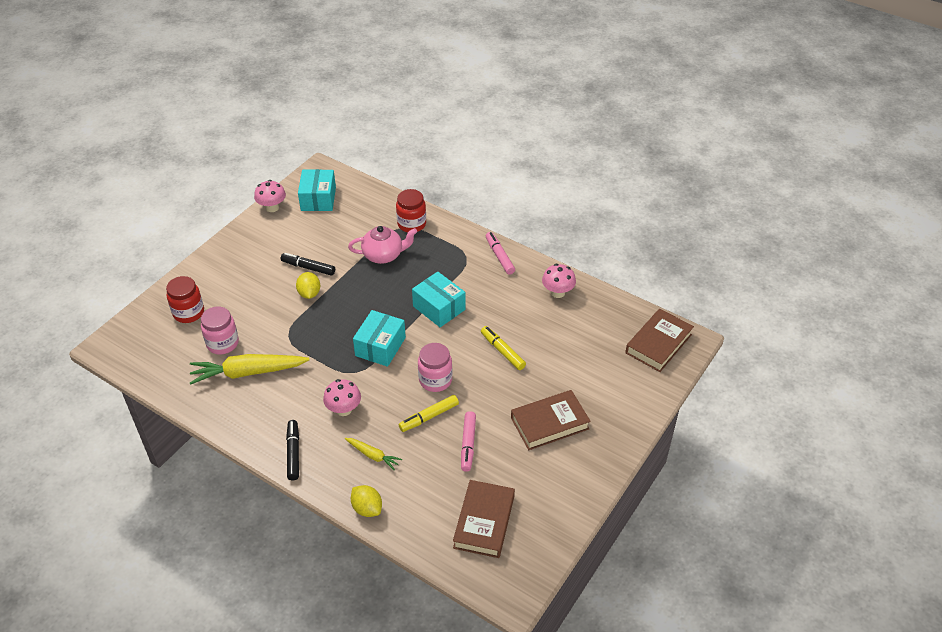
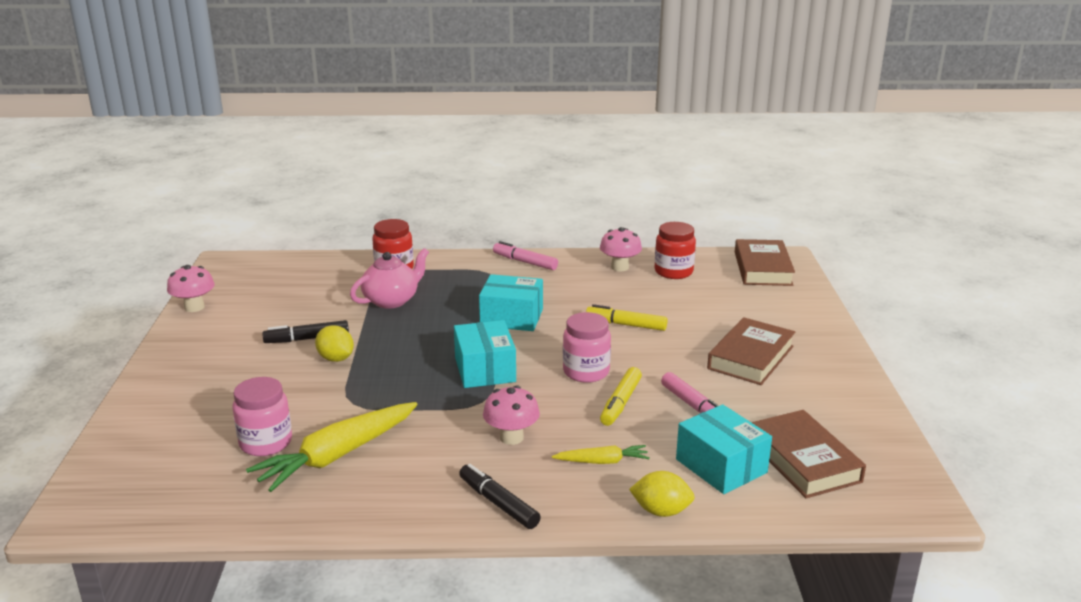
camera: 35 degrees left, 20 degrees down
red jar [166,276,204,323] -> red jar moved to [655,222,696,279]
turquoise box [298,169,336,211] -> turquoise box moved to [676,404,772,494]

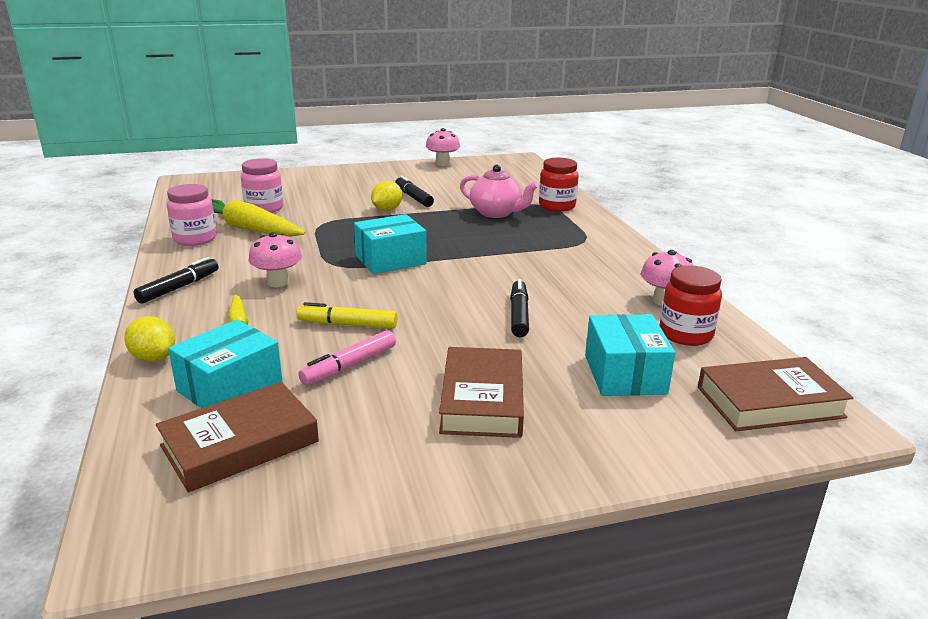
camera: 75 degrees right, 0 degrees up
turquoise box [479,274,543,331] -> turquoise box moved to [585,314,675,396]
pink marker [493,241,558,270] -> none
pink jar [563,312,611,383] -> pink jar moved to [167,184,217,246]
yellow marker [586,304,667,331] -> black marker [510,279,529,337]
yellow lemon [629,471,695,517] -> yellow lemon turned 45 degrees counterclockwise [124,316,175,362]
brown book [707,317,795,385] -> brown book turned 75 degrees clockwise [439,347,524,438]

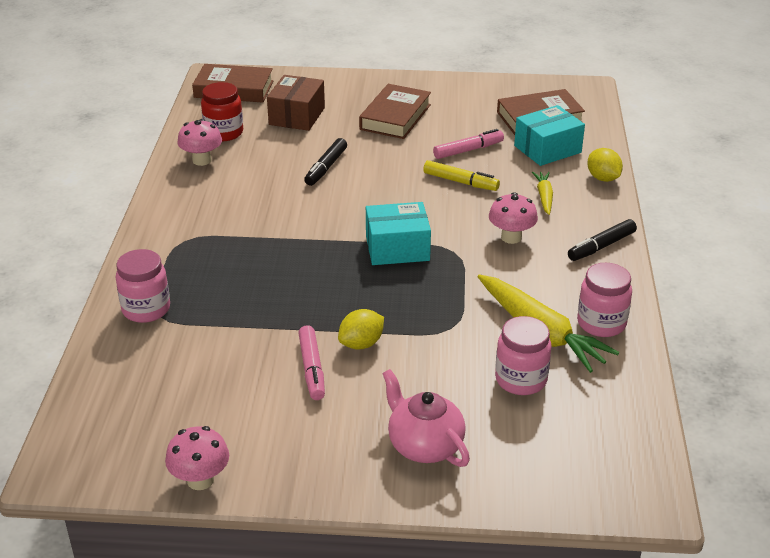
camera: 160 degrees left, 10 degrees up
black marker [395,176,434,207] -> pink marker [298,325,325,400]
pink teapot [460,164,539,218] -> pink teapot moved to [382,369,470,467]
red jar [539,158,579,212] -> pink jar [116,249,170,323]
turquoise box [585,314,675,396] -> brown box [267,75,325,131]

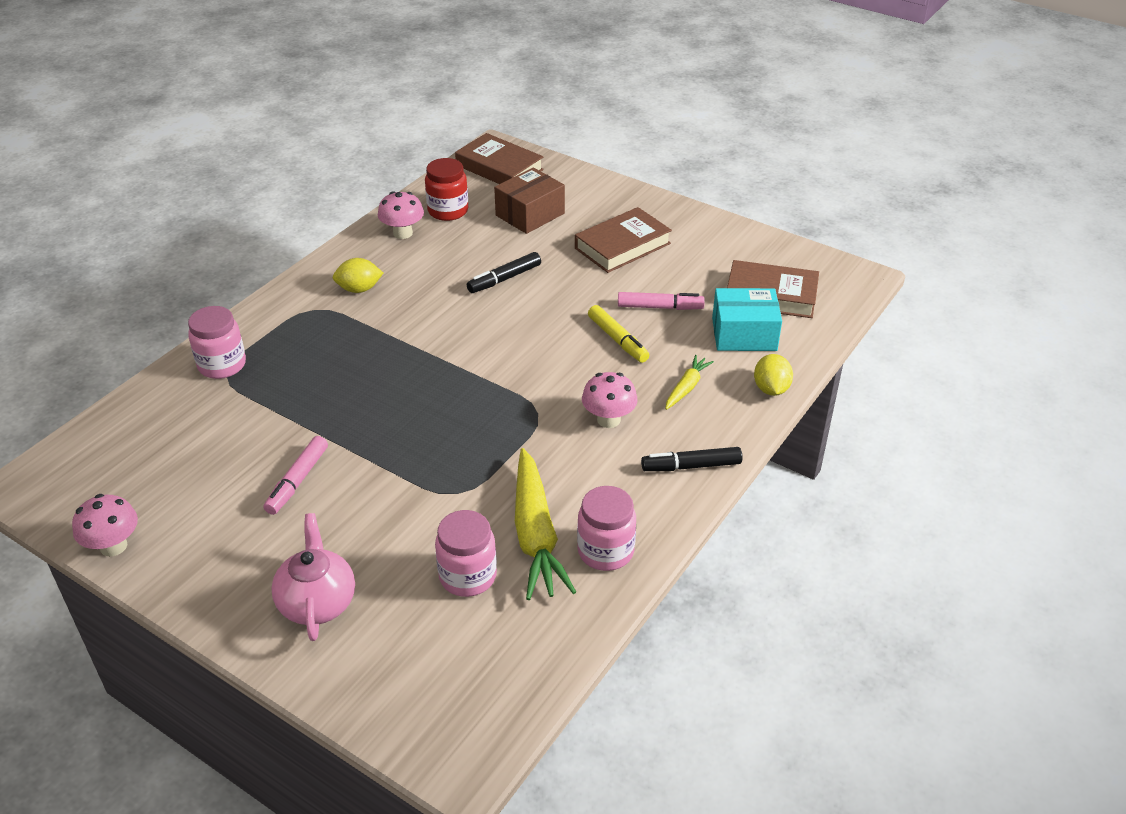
camera: 30 degrees right, 5 degrees up
yellow lemon [338,309,384,350] -> yellow lemon moved to [333,258,383,293]
turquoise box [366,202,431,265] -> none

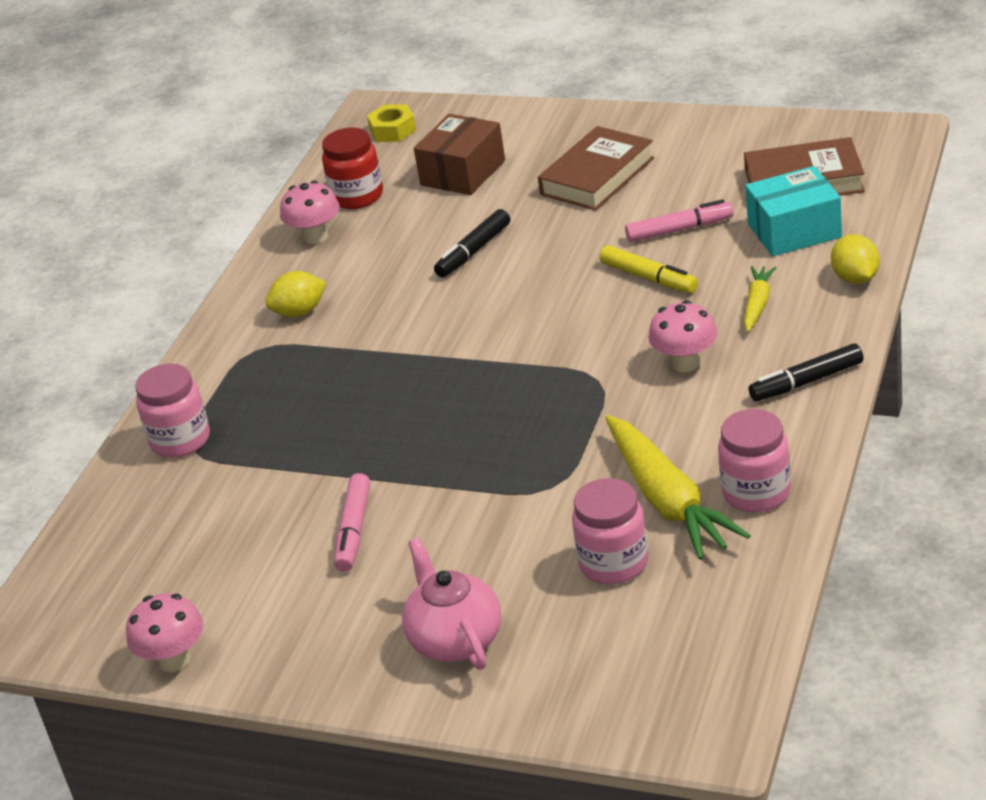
camera: 10 degrees left, 5 degrees down
brown book [455,133,544,184] -> yellow nut [367,104,416,142]

